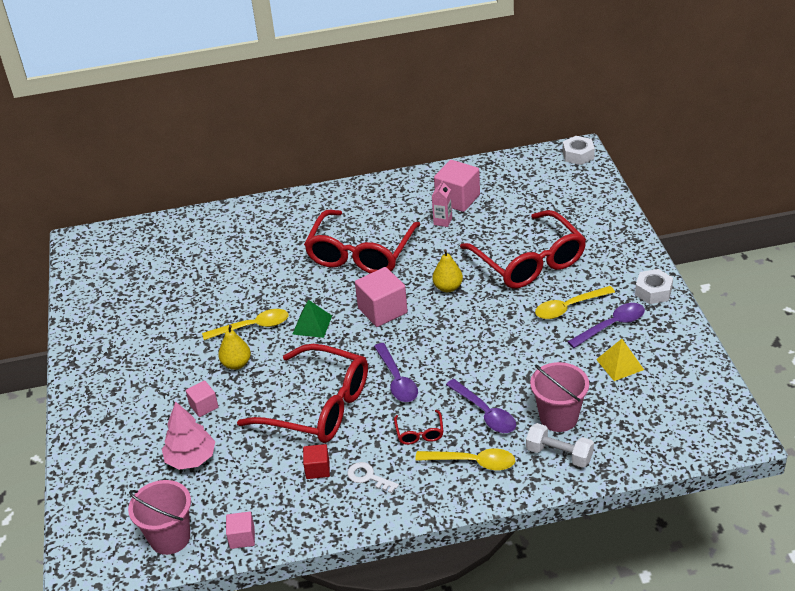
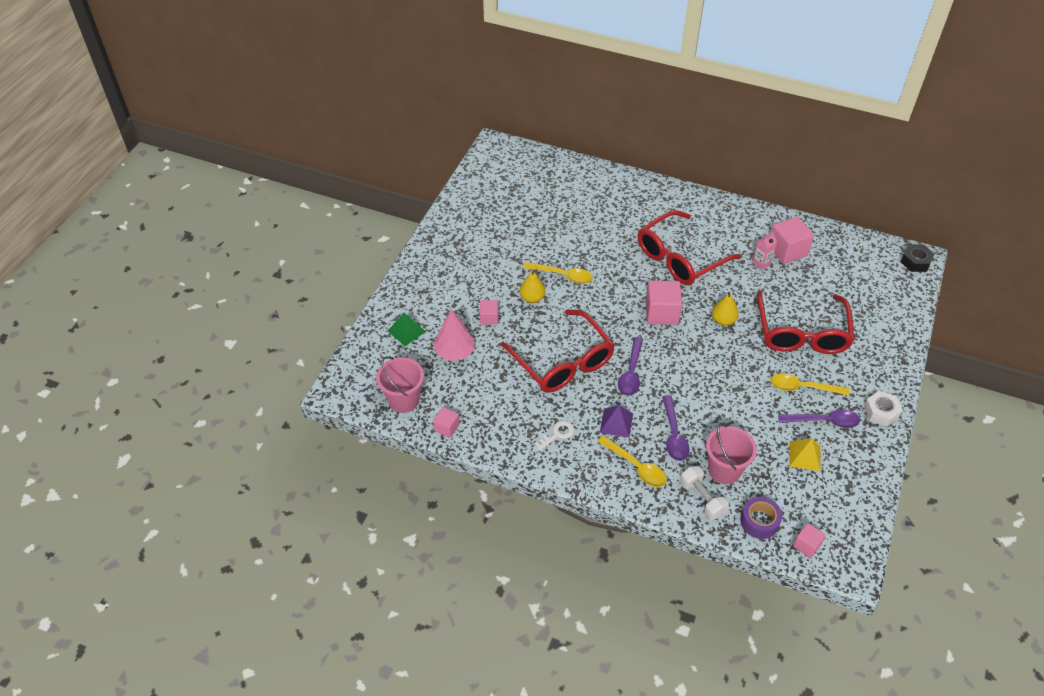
camera: 30 degrees right, 10 degrees up
green pyramid [292,300,332,338] -> green pyramid moved to [388,313,426,346]
red cube [303,444,330,479] -> none
white key [347,462,399,494] -> white key turned 75 degrees clockwise [534,421,574,451]
red glasses [394,410,444,445] -> purple pyramid [600,405,633,438]
white nut [563,136,595,165] -> black nut [901,244,935,272]
none -> purple tape [740,497,782,539]
none -> pink cube [793,523,826,558]

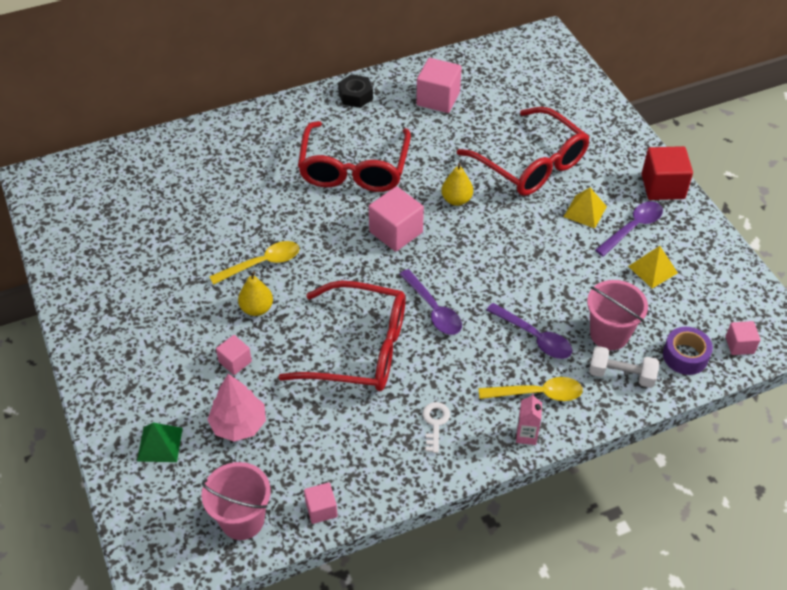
camera: 45 degrees left, 0 degrees up
purple pyramid [600,405,633,438] -> none
pink carton [752,232,777,270] -> pink carton moved to [516,393,542,445]
yellow spoon [770,373,849,396] -> yellow pyramid [564,187,607,228]
white nut [864,391,903,426] -> red cube [642,146,693,200]
black nut [901,244,935,272] -> black nut moved to [338,74,373,108]

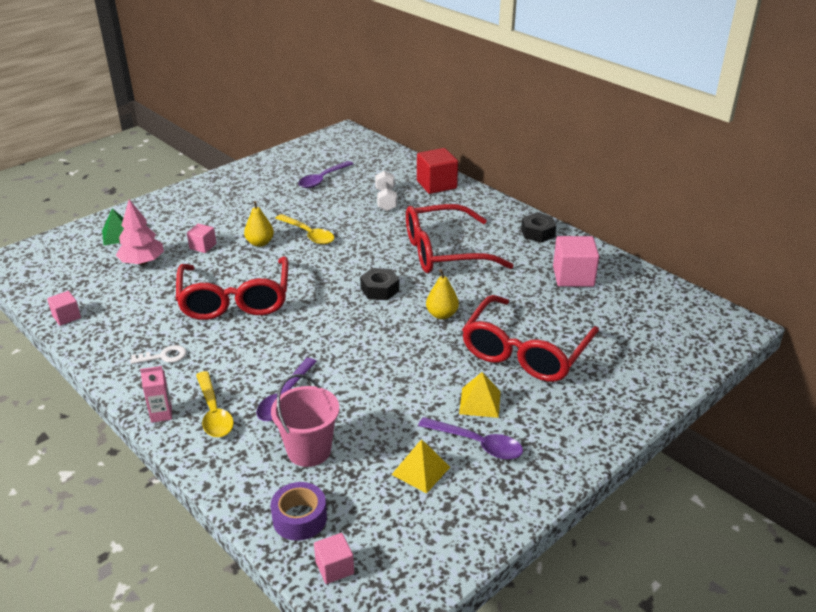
camera: 70 degrees right, 15 degrees down
pink bucket [201,462,271,540] -> none
pink cube [369,186,424,252] -> black nut [360,268,399,300]
purple spoon [399,269,462,335] -> purple spoon moved to [298,161,353,188]
white dumbbell [589,346,659,388] -> white dumbbell moved to [375,170,397,211]
red cube [642,146,693,200] -> red cube moved to [417,148,458,194]

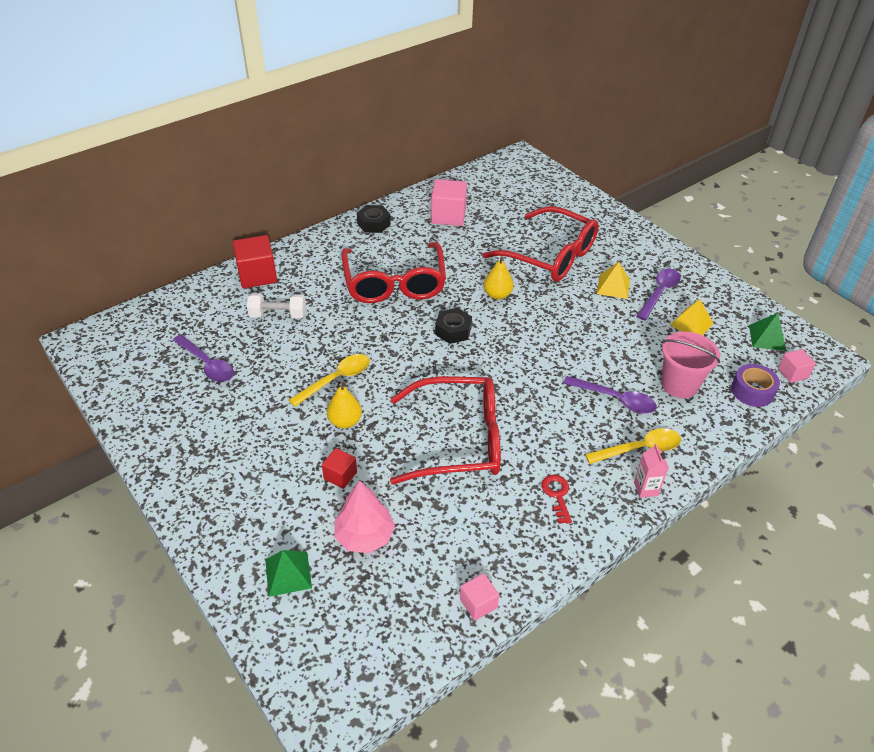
camera: 85 degrees left, 10 degrees up
white key [130,345,187,364] -> red key [541,475,572,524]
pink cube [187,224,216,253] -> red cube [322,448,357,489]
none -> green pyramid [749,313,786,351]

